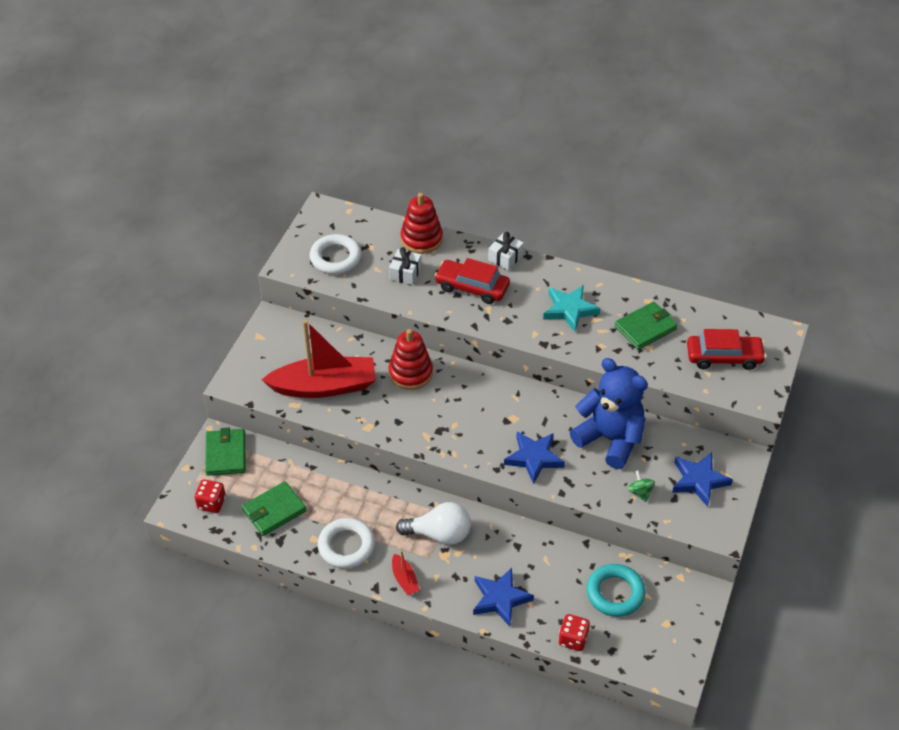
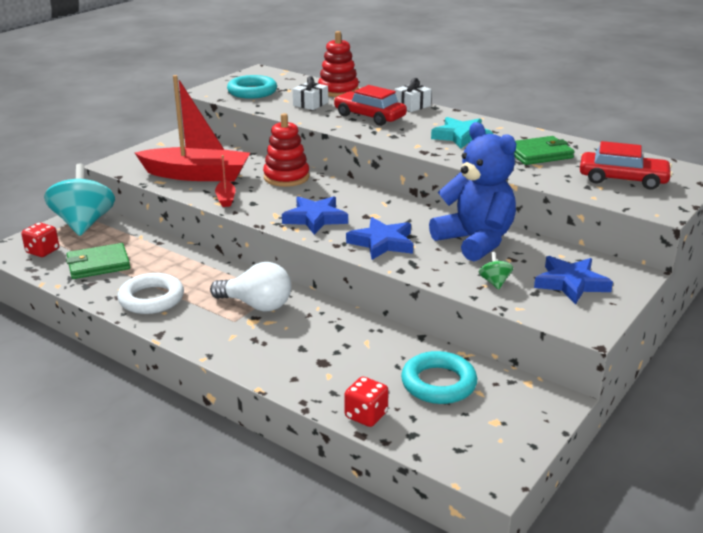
camera: 15 degrees right, 20 degrees down
green wallet [205,428,245,476] -> turquoise spinning top [44,164,115,236]
white ring [310,234,362,274] -> turquoise ring [227,75,277,99]
red boat [392,551,420,595] -> red boat moved to [215,155,235,207]
blue star [473,568,534,627] -> blue star moved to [282,196,348,235]

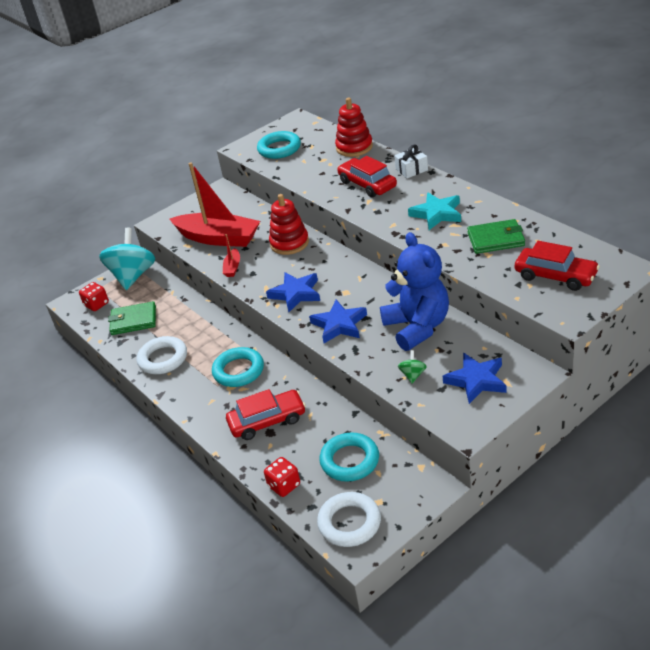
camera: 20 degrees right, 10 degrees up
white light bulb [210,262,291,311] -> turquoise ring [212,347,264,387]
white gift [293,76,328,110] -> none
none -> red car [226,389,306,440]
none -> white ring [317,492,381,547]

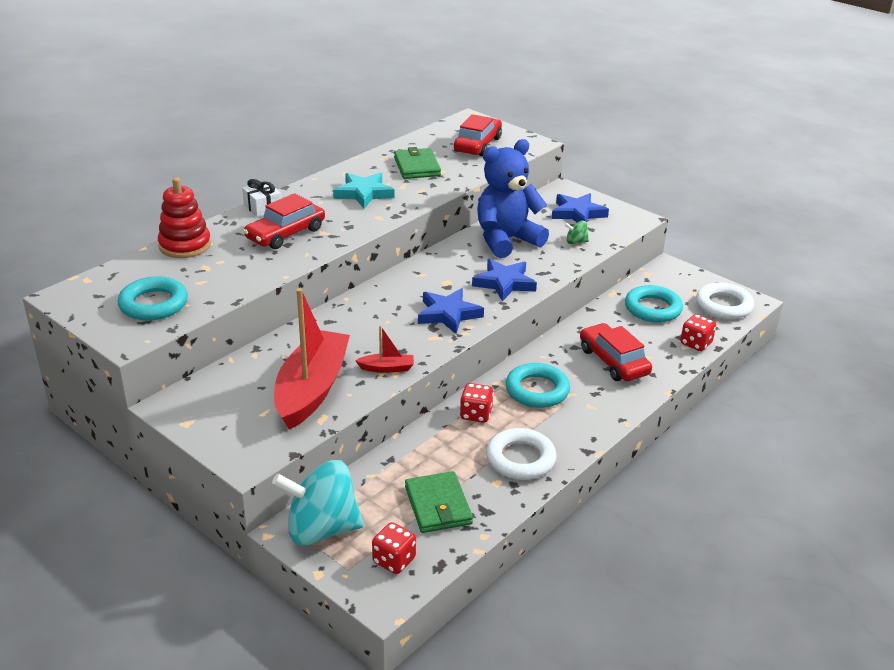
camera: 105 degrees left, 5 degrees down
red stacking toy [269,194,309,255] -> none
none -> red dice [460,383,494,423]

